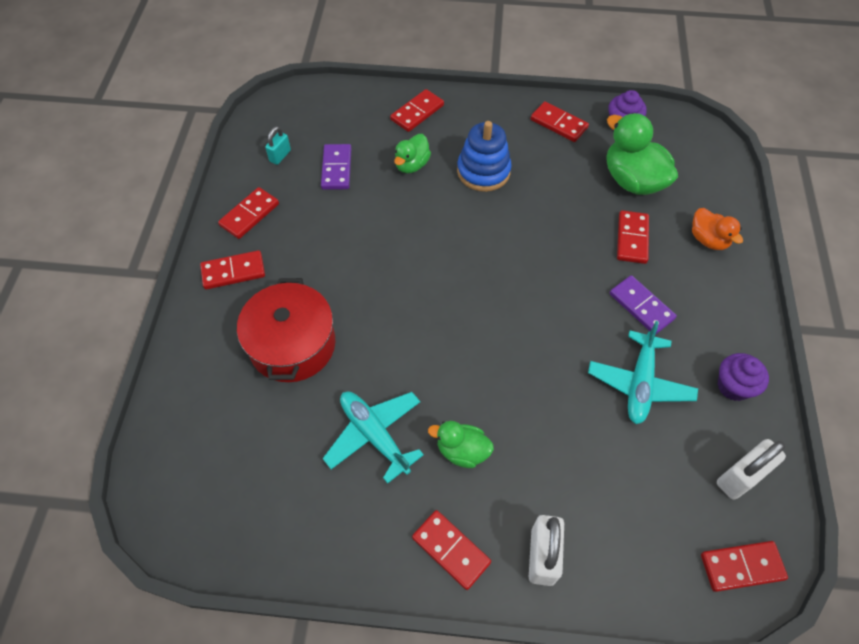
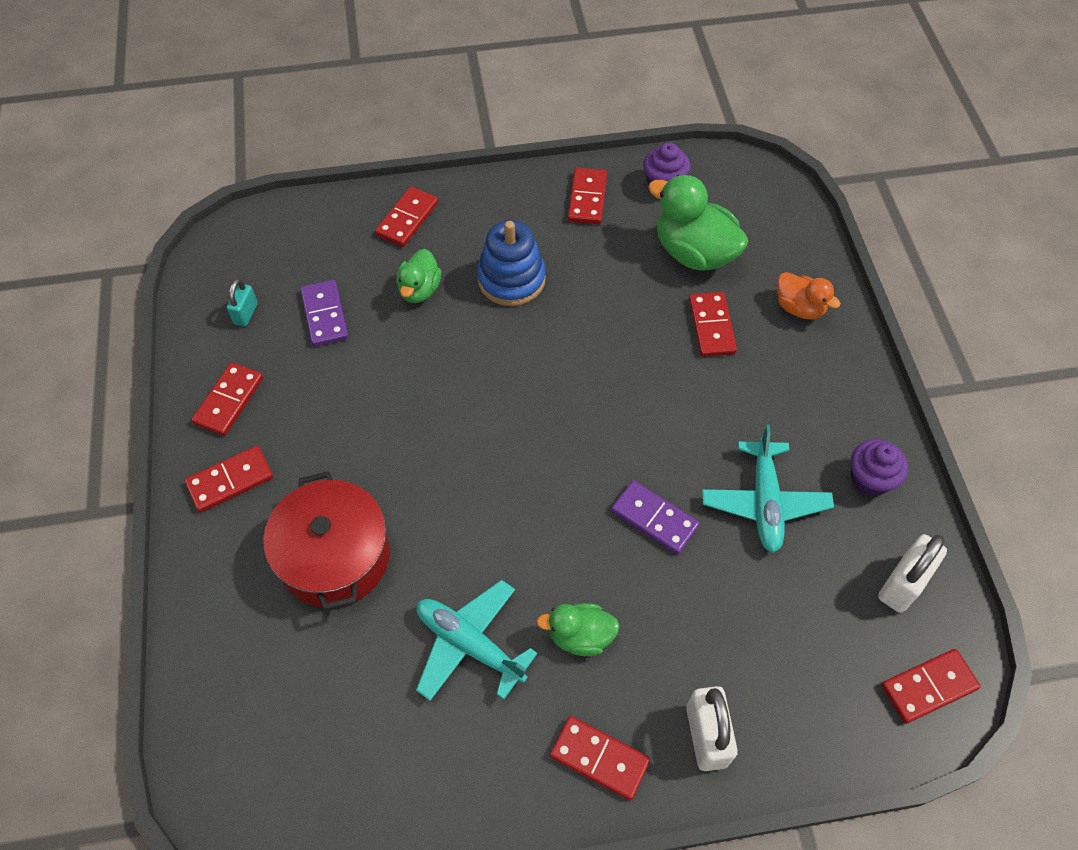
camera: 15 degrees left, 0 degrees up
red domino [531,101,589,142] -> red domino turned 75 degrees clockwise [568,168,607,224]
purple domino [610,275,677,335] -> purple domino moved to [611,480,700,555]

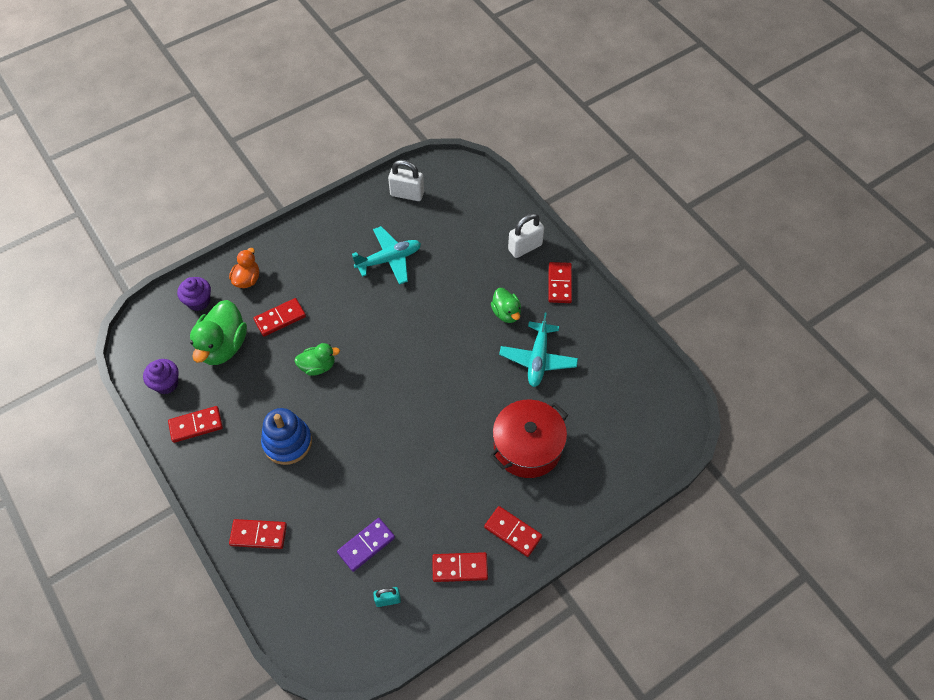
camera: 115 degrees left, 0 degrees up
green duck [396,249,441,303] -> green duck moved to [295,343,340,376]
purple domino [611,480,700,555] -> none
purple cupcake [851,439,908,497] -> purple cupcake moved to [177,277,211,311]
red domino [881,649,981,724] -> none

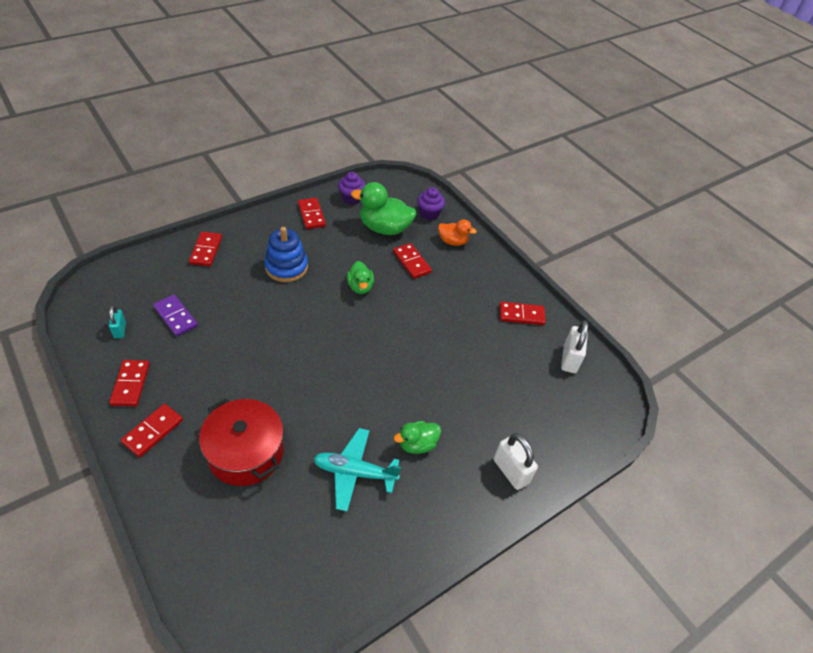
camera: 85 degrees right, 10 degrees down
turquoise plane [352,226,421,285] -> none
red domino [548,262,572,303] -> red domino moved to [499,302,546,325]

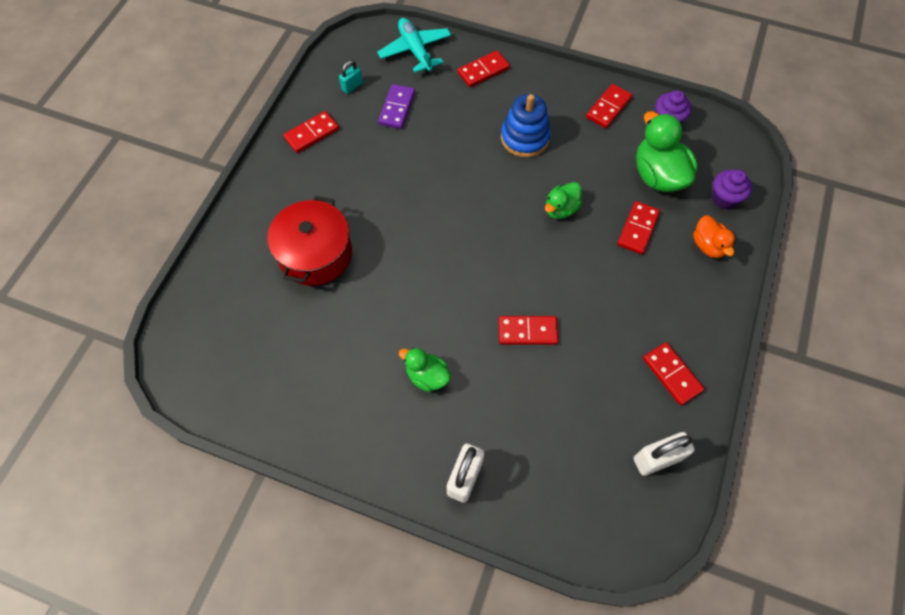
camera: 60 degrees right, 15 degrees up
red domino [121,404,183,457] -> red domino moved to [499,316,558,345]
turquoise plane [313,428,401,511] -> turquoise plane moved to [377,18,451,73]

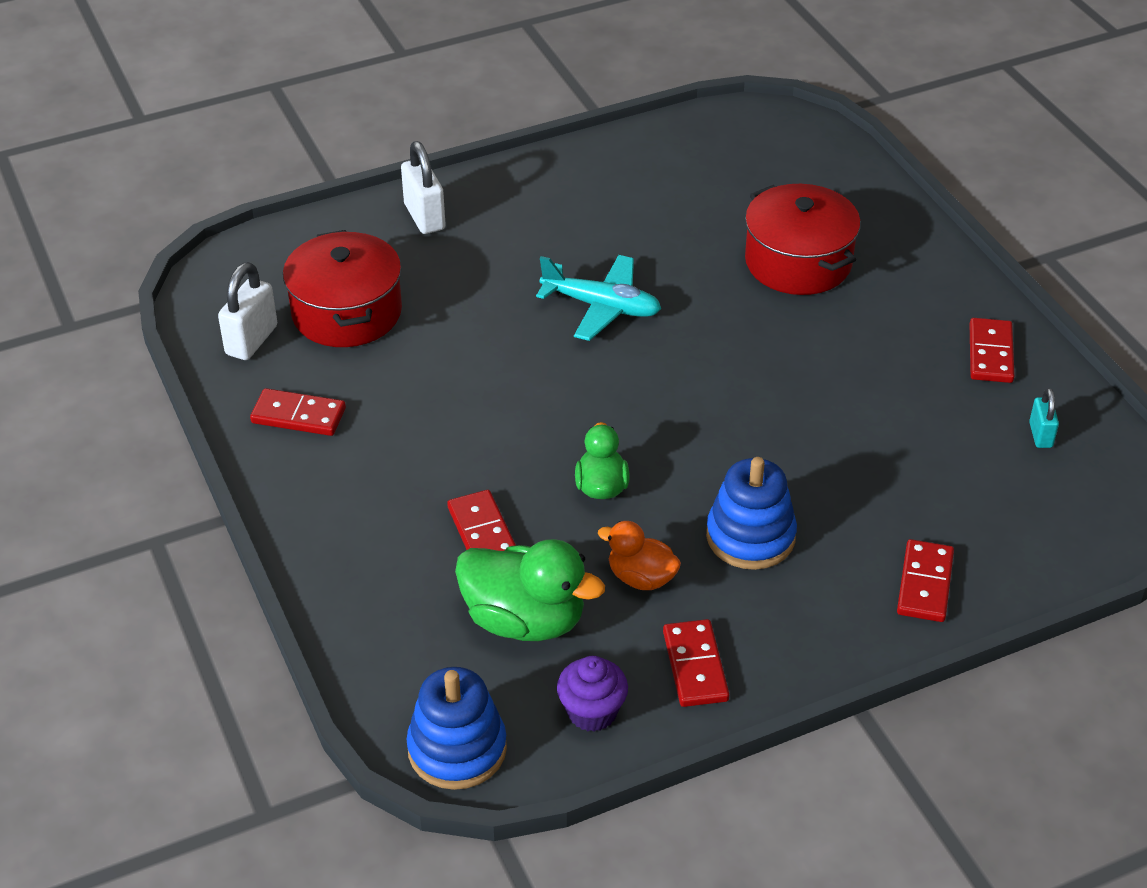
camera: 135 degrees right, 20 degrees down
turquoise plane [377,18,451,73] -> turquoise plane moved to [536,255,661,341]
purple domino [378,84,415,129] -> none
green duck [399,348,451,392] -> none
red domino [499,316,558,345] -> none
orange duck [693,215,736,258] -> orange duck moved to [598,521,681,590]
purple cupcake [712,170,752,209] -> none
none -> red pot [283,230,402,347]
none -> blue stacking toy [406,667,507,790]

